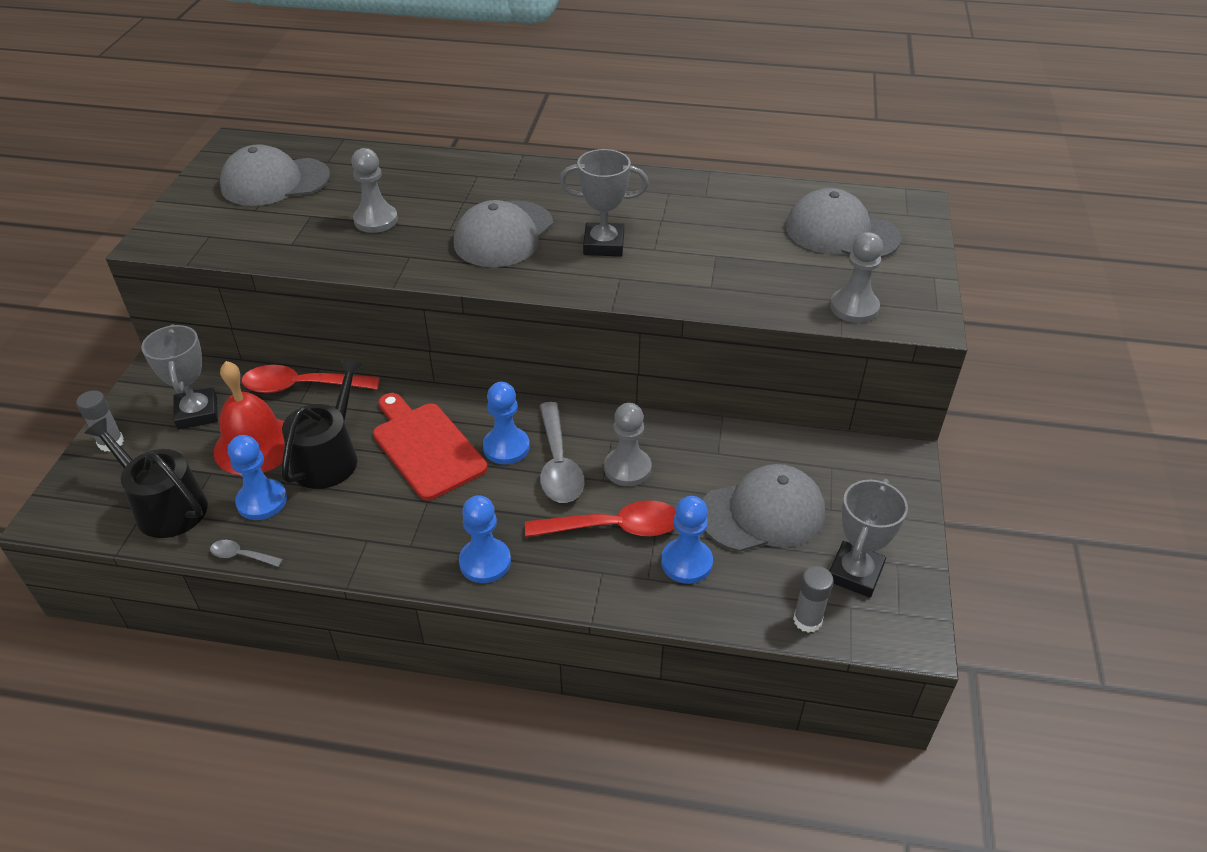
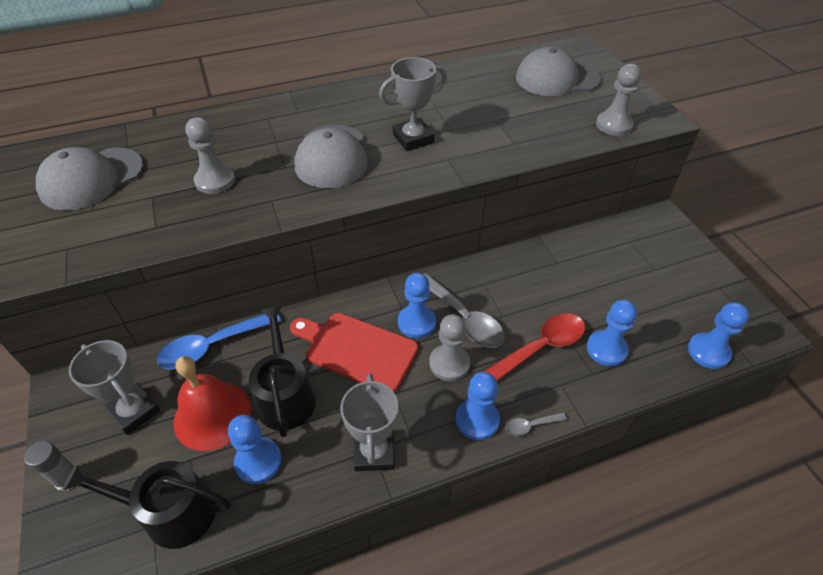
camera: 30 degrees left, 5 degrees up
grey spoon [210,540,283,567] -> grey spoon moved to [505,412,567,436]
red spoon [242,365,380,393] -> blue spoon [157,314,281,369]
grey pawn [604,403,652,486] -> grey pawn moved to [429,314,470,381]
grey cap [703,464,825,552] -> none
grey glue stick [793,566,834,633] -> blue pawn [688,302,749,369]
grey trophy [830,479,908,598] -> grey trophy moved to [340,374,398,471]

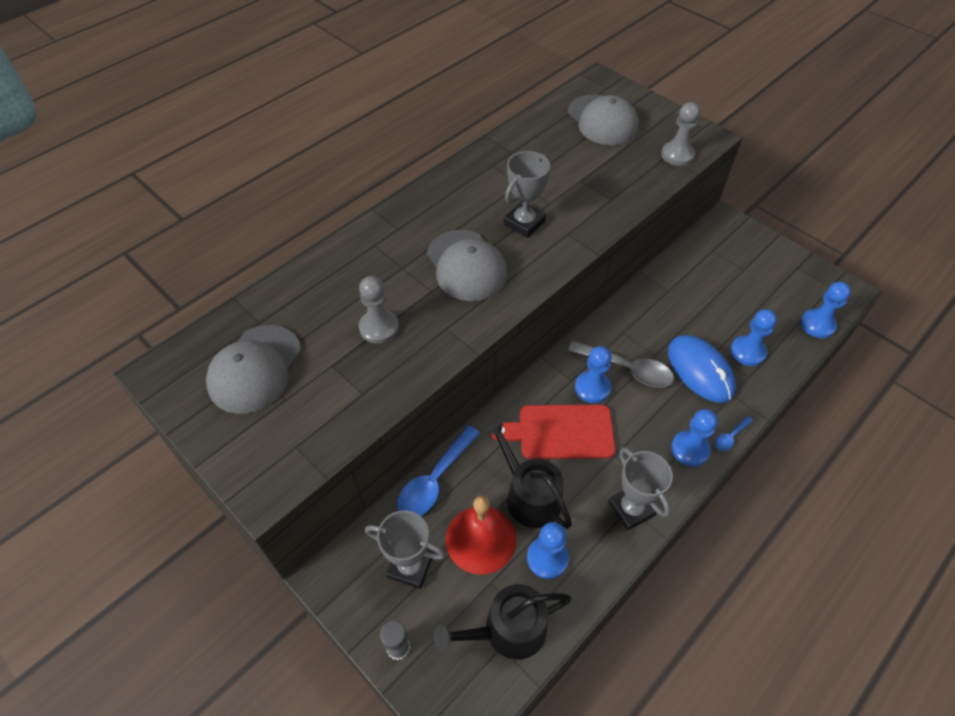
camera: 25 degrees left, 5 degrees up
grey pawn [429,314,470,381] -> none
red spoon [483,313,585,381] -> blue mouse [668,335,736,403]
grey spoon [505,412,567,436] -> blue spoon [715,416,753,451]
grey cap [516,47,601,96] -> grey cap turned 90 degrees counterclockwise [568,95,639,145]

